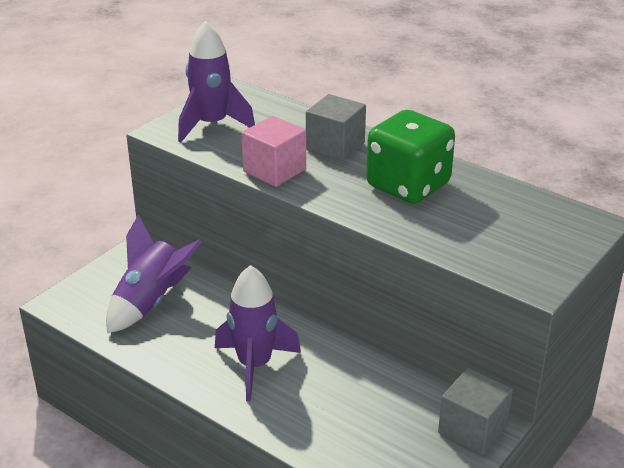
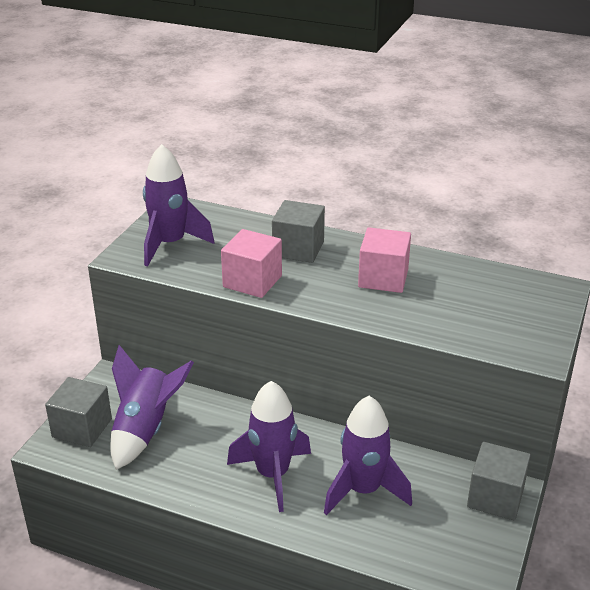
camera: 15 degrees left, 0 degrees up
green dice [366,110,455,204] -> pink cube [358,227,411,293]
none -> grey cube [45,377,112,447]
none -> purple rocket [324,396,412,515]

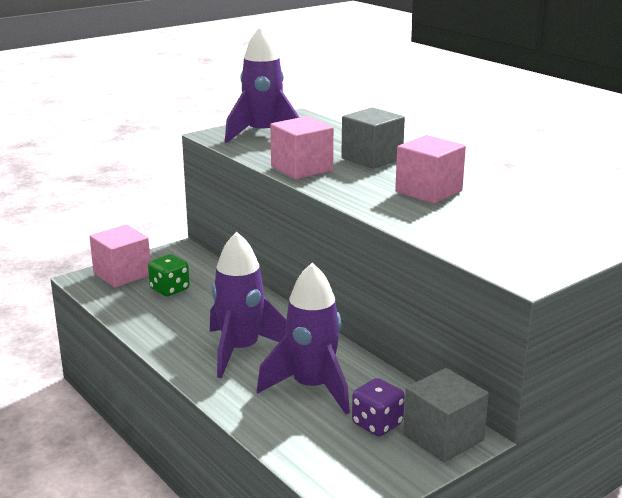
camera: 30 degrees right, 10 degrees down
grey cube [45,377,112,447] -> pink cube [89,224,150,288]
purple rocket [110,345,194,470] -> green dice [148,254,190,296]
none -> purple dice [352,378,405,436]

